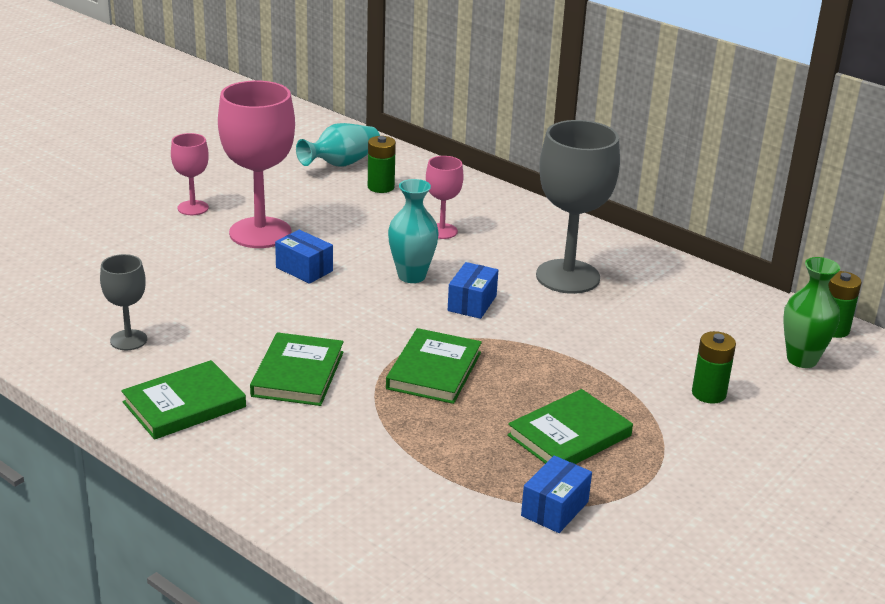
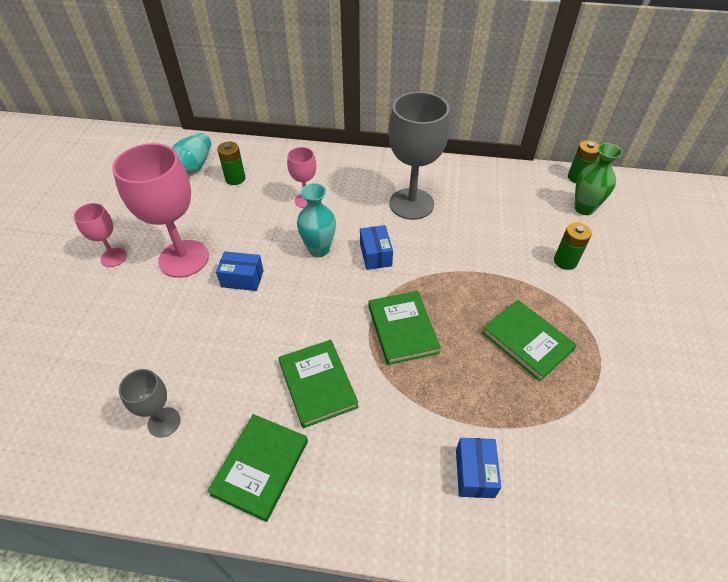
camera: 30 degrees left, 20 degrees up
green book [507,389,633,464] -> green book turned 60 degrees counterclockwise [482,300,577,382]
blue box [521,456,592,533] -> blue box moved to [456,438,501,498]

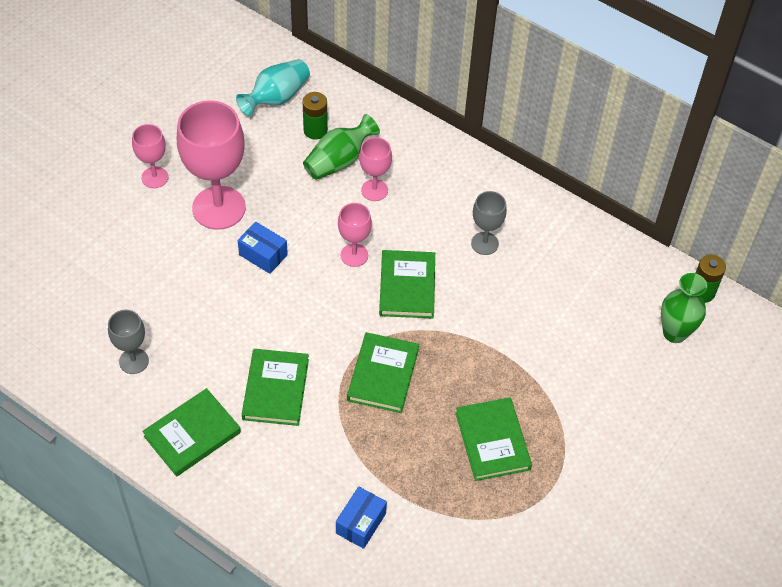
camera: 25 degrees right, 5 degrees up
turquoise vase [297,183,336,257] -> pink goblet [338,203,372,267]
blue box [360,225,393,270] -> green book [379,250,435,319]
grey goblet [388,92,450,220] -> grey goblet [471,191,507,255], size x0.51
green battery [554,223,592,270] -> none
none -> green vase [303,114,380,180]

